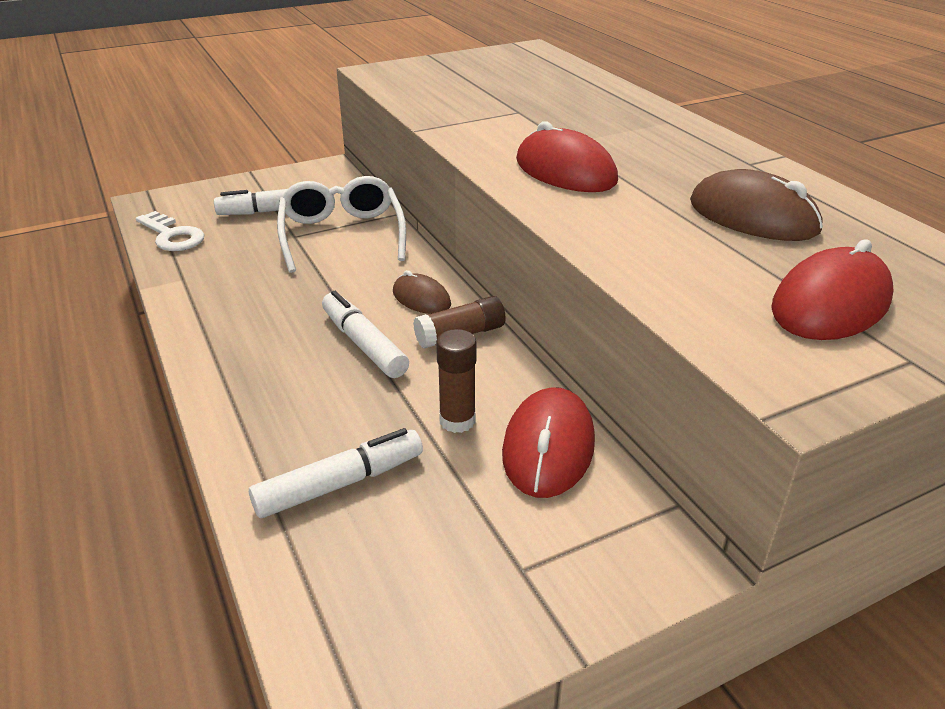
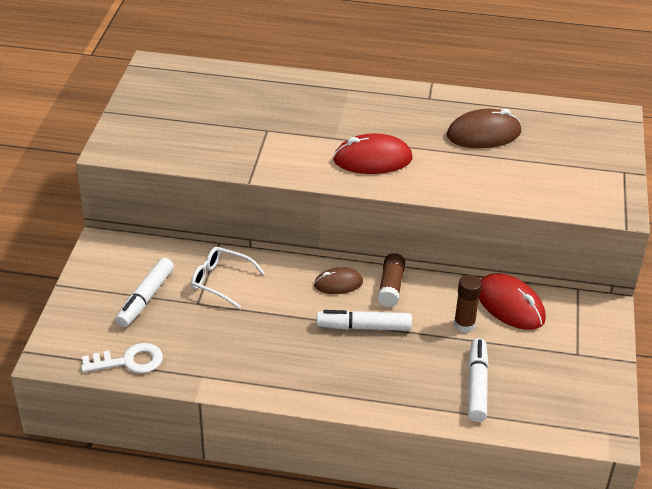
camera: 55 degrees left, 5 degrees up
white glasses [277,176,406,273] -> white glasses [191,247,265,309], size x0.65
red mouse [771,239,894,340] -> none

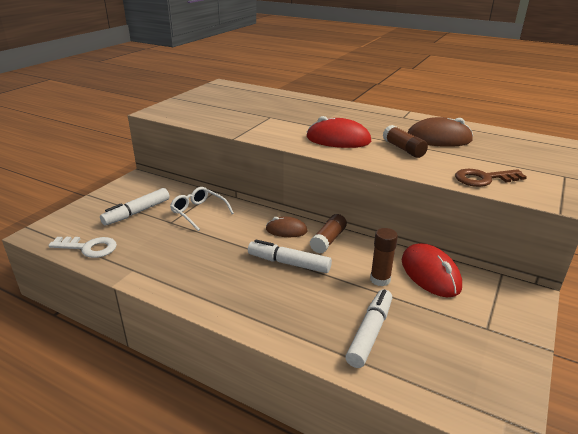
camera: 20 degrees right, 10 degrees down
none -> brown glue stick [383,125,428,158]
none -> brown key [455,169,527,187]

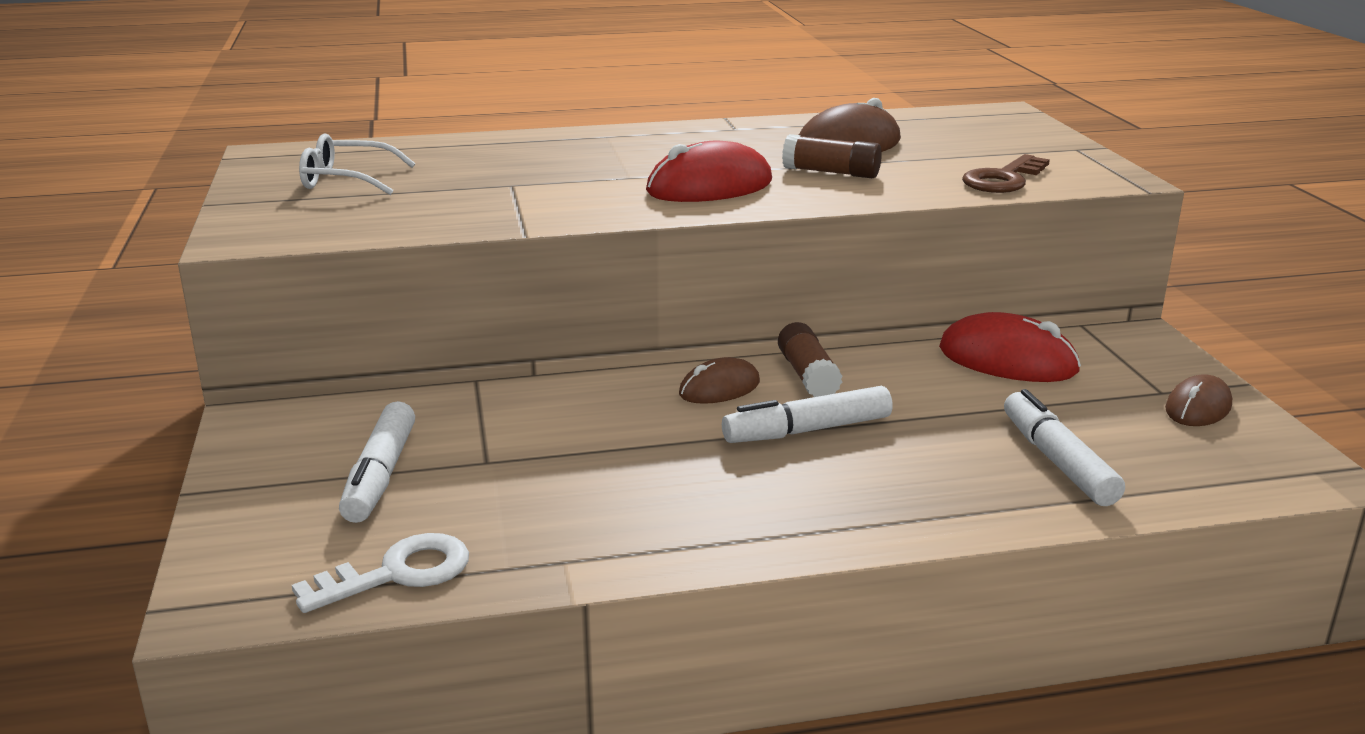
camera: 40 degrees left, 5 degrees down
white glasses [170,187,234,231] -> white glasses moved to [299,133,416,195]
brown glue stick [370,228,398,286] -> none
none -> brown mouse [1165,374,1232,426]

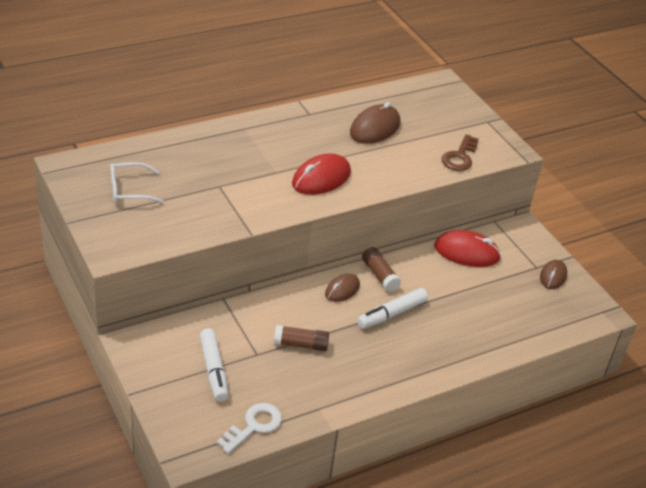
camera: 20 degrees left, 15 degrees up
brown glue stick [782,134,882,178] -> brown glue stick moved to [274,325,329,351]
white marker [1004,389,1125,506] -> none

